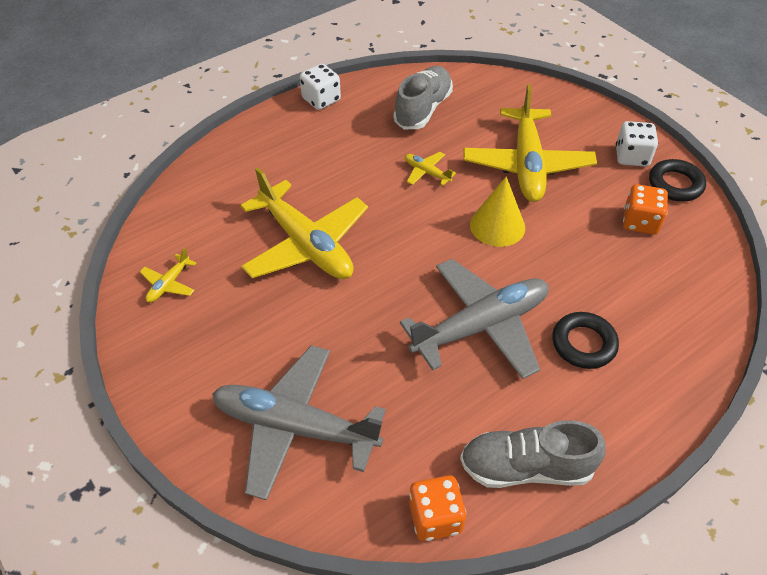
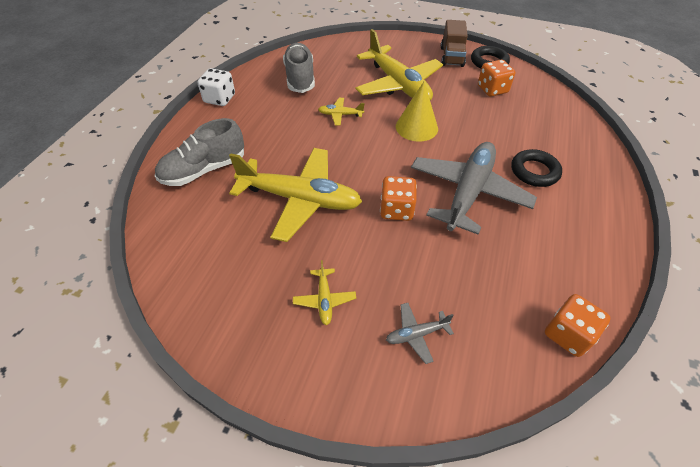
camera: 35 degrees left, 0 degrees up
yellow plane [140,248,196,303] -> yellow plane moved to [293,260,356,325]
grey plane [212,345,386,500] -> grey plane [386,303,454,364], size x0.42
grey shoe [460,420,606,488] -> grey shoe moved to [155,118,244,186]
white dice [616,121,658,167] -> brown truck [441,20,468,67]
none -> orange dice [380,176,417,221]

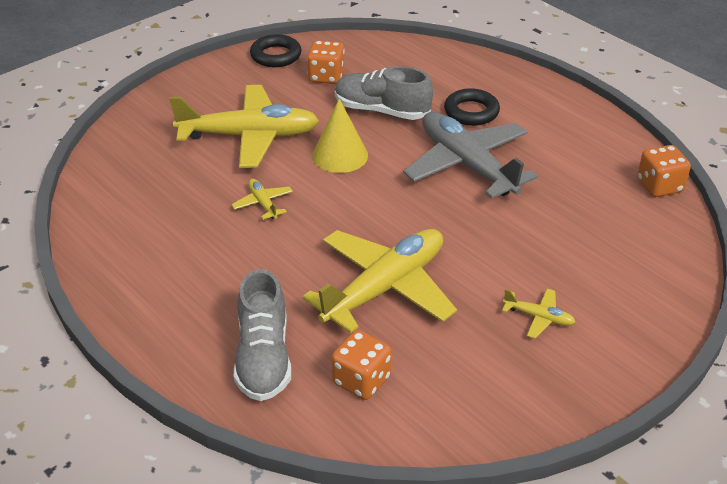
camera: 60 degrees left, 10 degrees down
white dice [198,68,235,106] -> none
grey shoe [283,43,315,93] -> grey shoe moved to [335,66,433,120]
yellow plane [318,98,365,126] -> yellow plane turned 120 degrees clockwise [231,179,293,220]
orange dice [380,176,417,221] -> orange dice moved to [332,330,391,400]
grey plane [386,303,454,364] -> none
brown truck [441,20,468,67] -> none

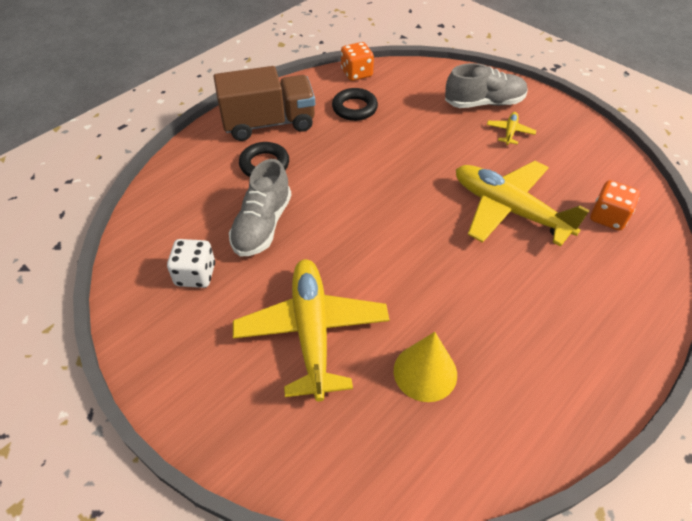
camera: 95 degrees left, 10 degrees up
yellow plane [231,179,293,220] -> none
grey shoe [234,269,291,401] -> grey shoe moved to [445,63,528,108]
black ring [250,34,301,67] -> black ring moved to [332,88,378,121]
orange dice [307,40,345,84] -> white dice [167,239,215,288]
yellow cone [312,98,368,173] -> yellow cone moved to [394,332,457,402]
grey plane [403,112,538,199] -> none
none -> brown truck [214,66,315,141]

